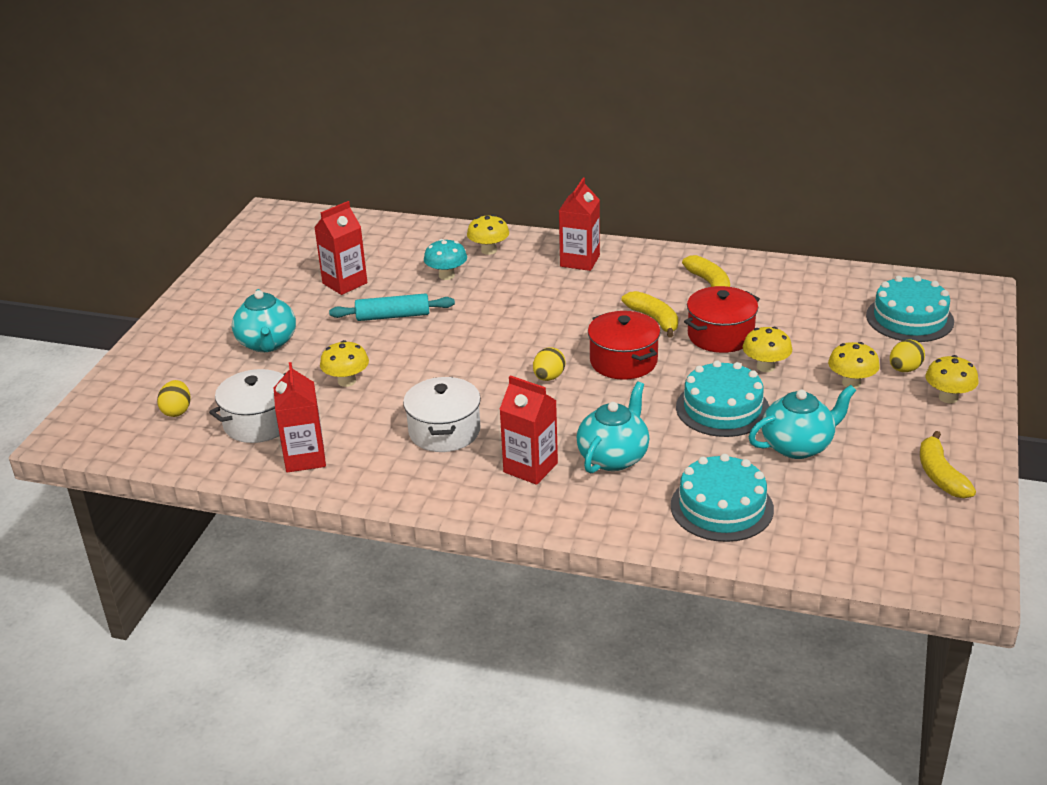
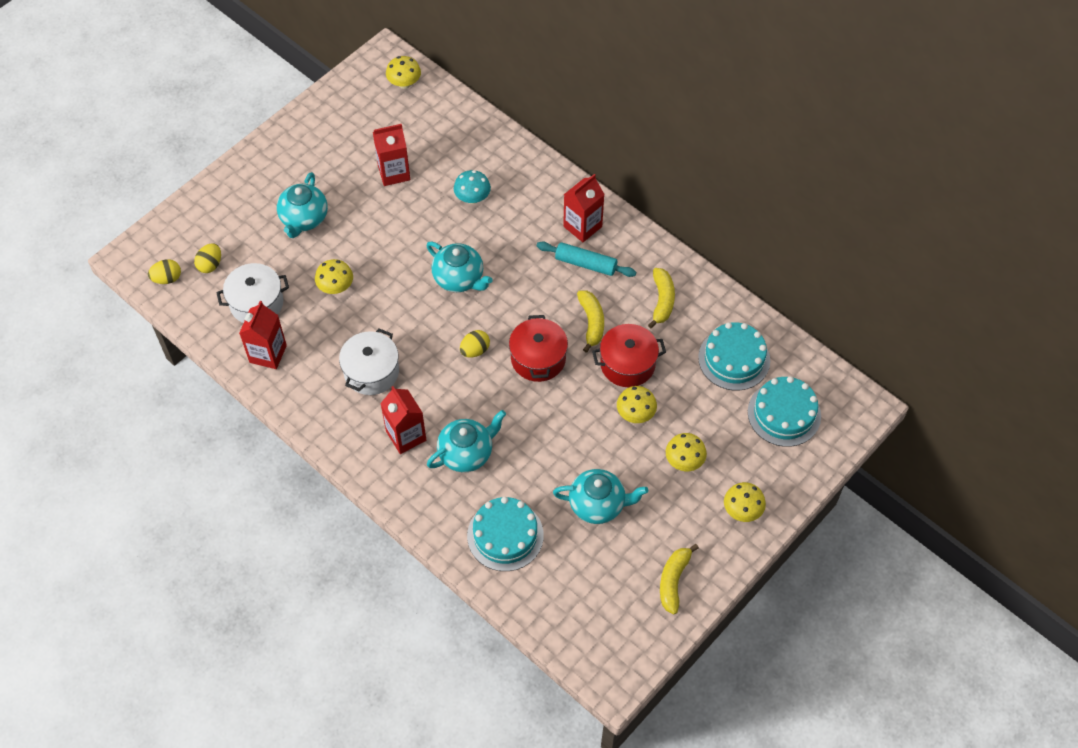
camera: 25 degrees right, 25 degrees up
turquoise rolling pin [329,293,455,321] -> turquoise rolling pin moved to [537,242,636,277]
yellow mushroom [467,215,509,255] -> yellow mushroom moved to [386,56,421,89]
turquoise cake [676,360,769,437] -> turquoise cake moved to [698,322,770,391]
yellow egg [890,339,925,372] -> yellow egg moved to [148,259,181,284]
none -> turquoise teapot [426,242,493,292]

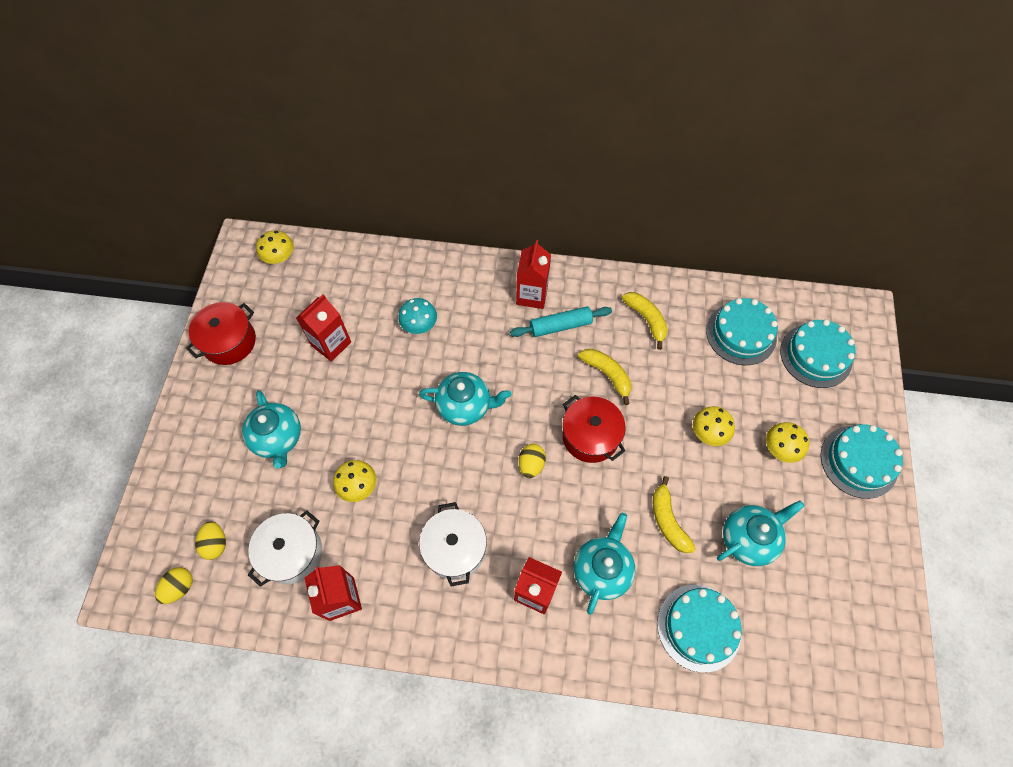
camera: 35 degrees left, 5 degrees up
red pot [592,324,666,387] -> red pot moved to [186,302,256,365]
yellow banana [660,544,699,614] -> yellow banana moved to [653,476,696,553]
yellow mushroom [724,482,766,522] -> turquoise cake [821,424,903,499]

